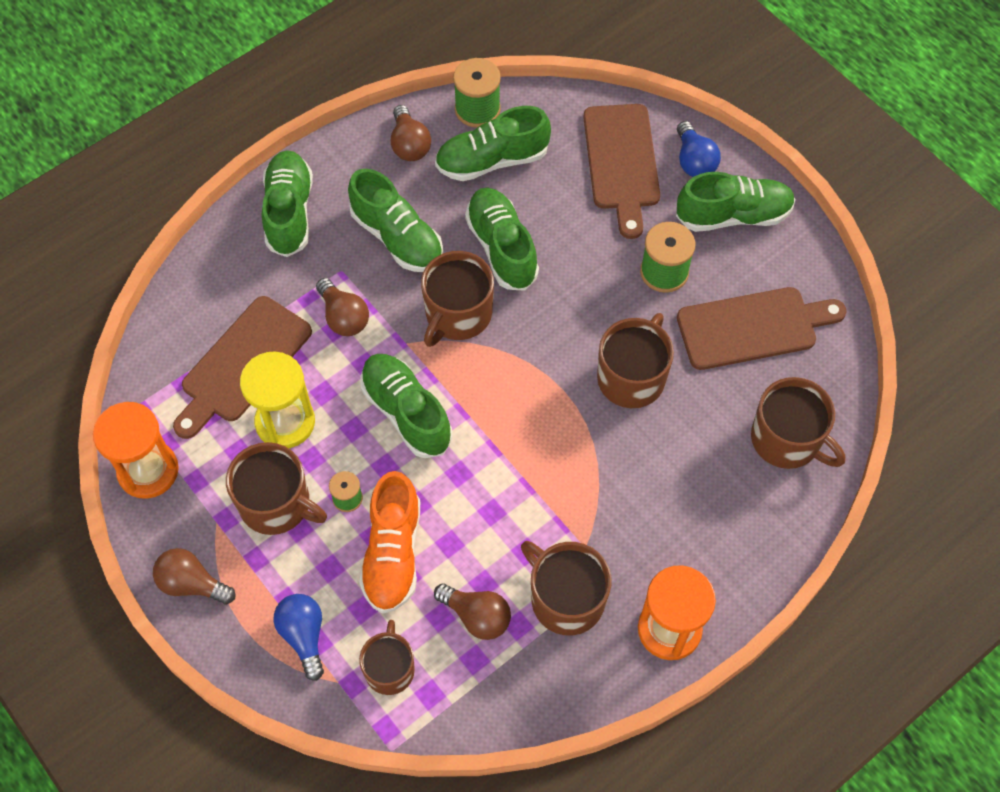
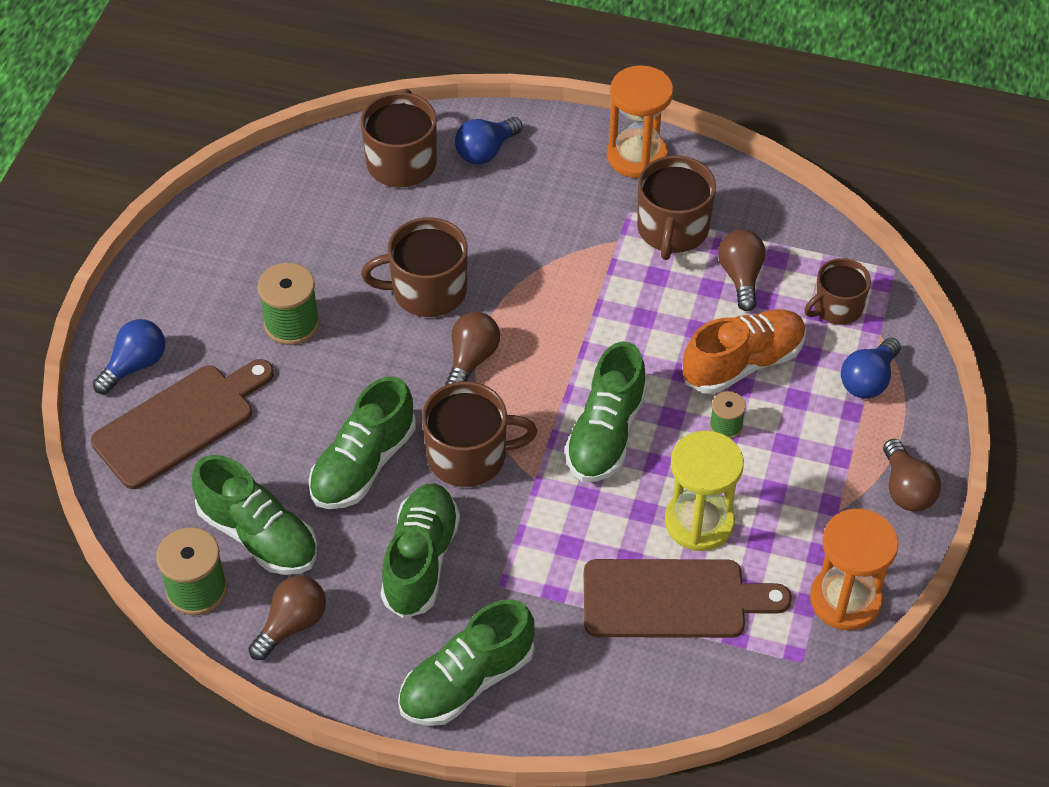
camera: 125 degrees left, 10 degrees down
brown mug [226,442,327,535] -> none
brown light bulb [316,278,369,336] -> brown light bulb moved to [446,312,500,385]
green shoe [676,172,795,232] -> none
brown cutting board [677,287,846,370] -> none
none -> blue light bulb [455,117,523,164]

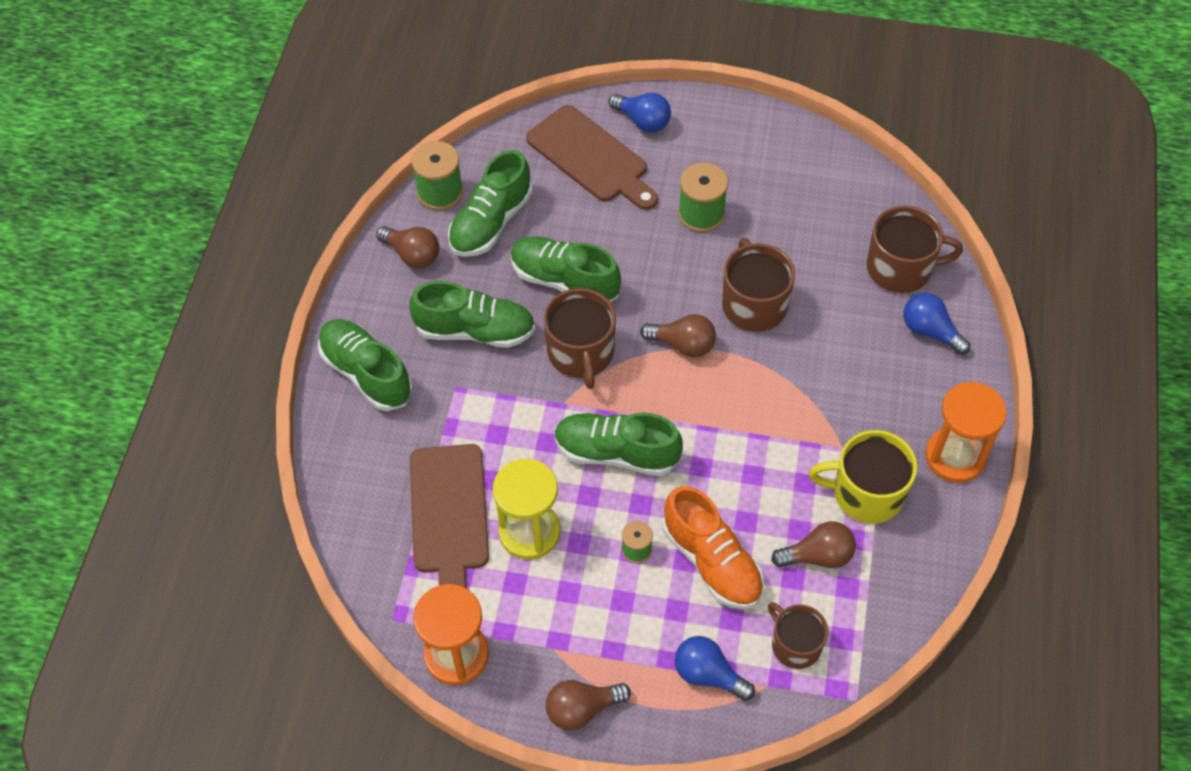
camera: 85 degrees right, 5 degrees up
brown mug [637,155,716,260] -> yellow mug [809,430,917,524]

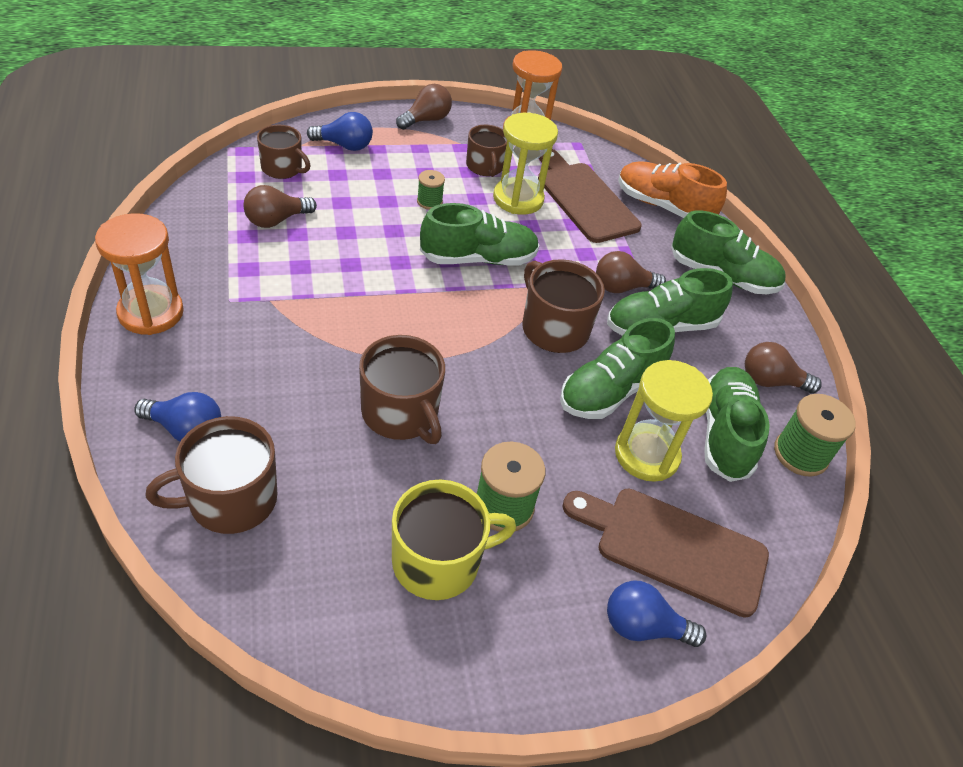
camera: 150 degrees right, 10 degrees down
green shoe [511,236,621,302] -> green shoe turned 135 degrees clockwise [560,318,675,419]
brown light bulb [640,314,716,357] -> brown light bulb moved to [596,251,666,293]
orange shoe [663,486,764,609] -> orange shoe moved to [618,162,727,218]
yellow mug [809,430,917,524] -> yellow mug moved to [392,480,516,600]
none -> brown mug [466,125,507,177]
none -> yellow hourglass [615,360,713,482]

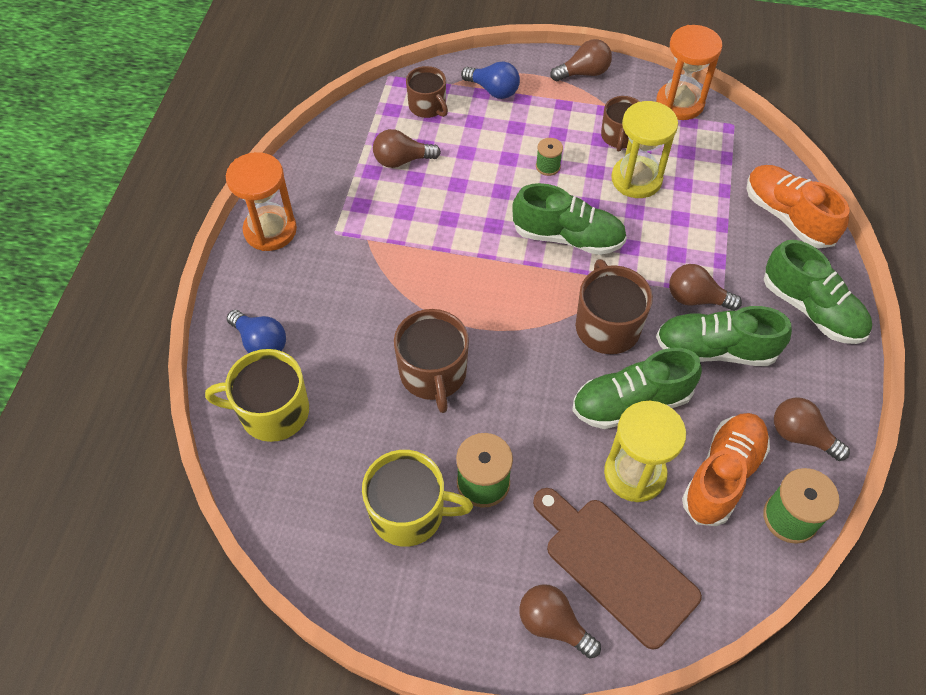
camera: 30 degrees right, 10 degrees up
brown mug [145,416,277,534] -> yellow mug [205,349,309,442]
brown cutting board [538,149,642,243] -> none
blue light bulb [607,580,706,647] -> brown light bulb [519,584,601,659]
green shoe [704,367,770,482] -> orange shoe [682,413,770,526]

